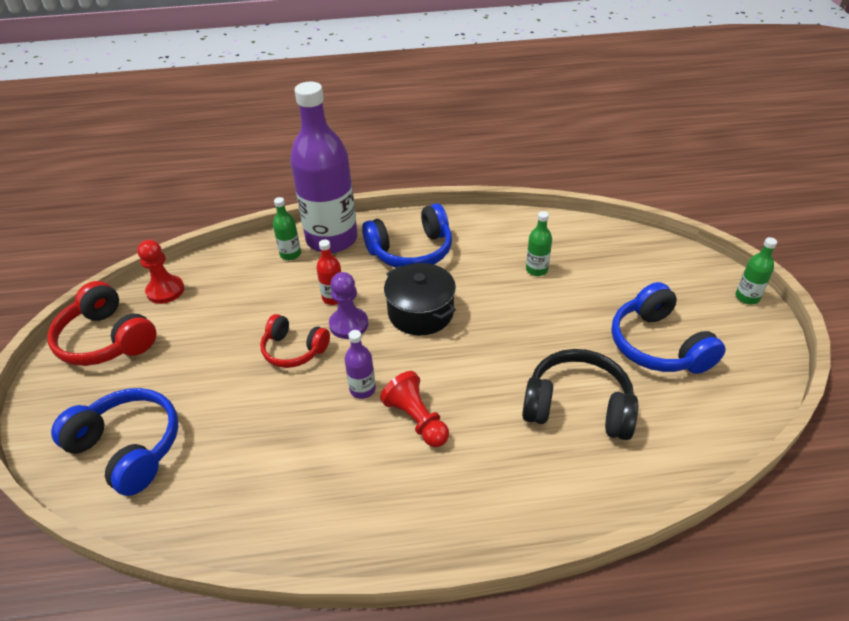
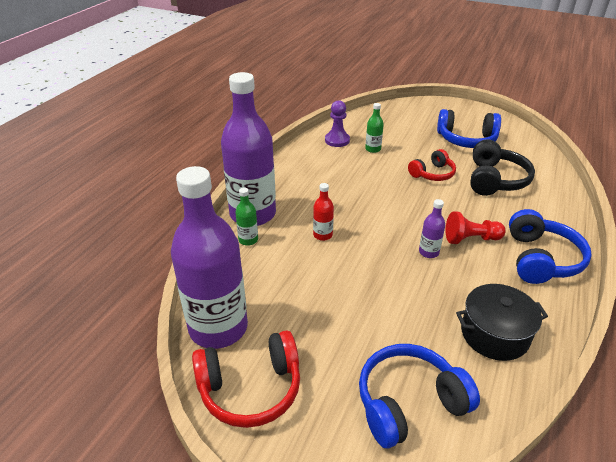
camera: 60 degrees left, 5 degrees down
red pawn [137,240,184,304] -> purple bottle [171,166,248,349]
red headphones [260,314,330,368] -> red headphones moved to [408,149,456,181]
purple pawn [329,272,368,339] -> purple pawn moved to [325,100,350,147]
blue headphones [362,203,452,268] -> blue headphones moved to [509,209,592,284]
black pot [384,263,456,335] -> black pot moved to [456,284,548,361]
black headphones [522,349,638,440] -> black headphones turned 150 degrees clockwise [470,140,535,196]
green bottle [736,237,777,305] -> none

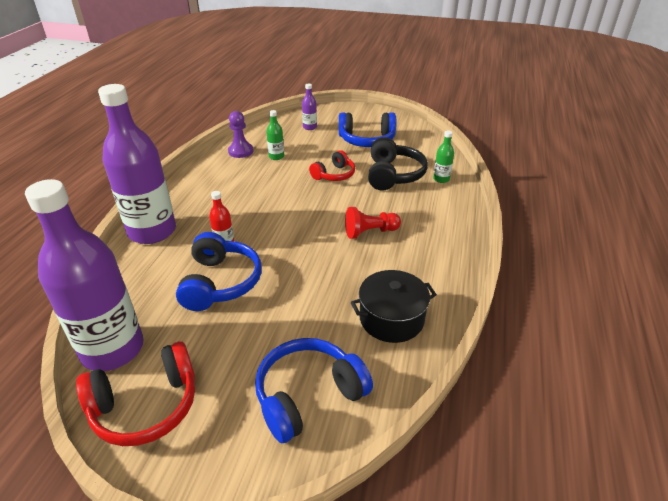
camera: 10 degrees left, 0 degrees up
green bottle [235,187,258,246] -> green bottle moved to [433,130,454,183]
purple bottle [419,199,445,258] -> purple bottle moved to [302,84,317,130]
blue headphones [509,209,592,284] -> blue headphones moved to [176,232,262,311]

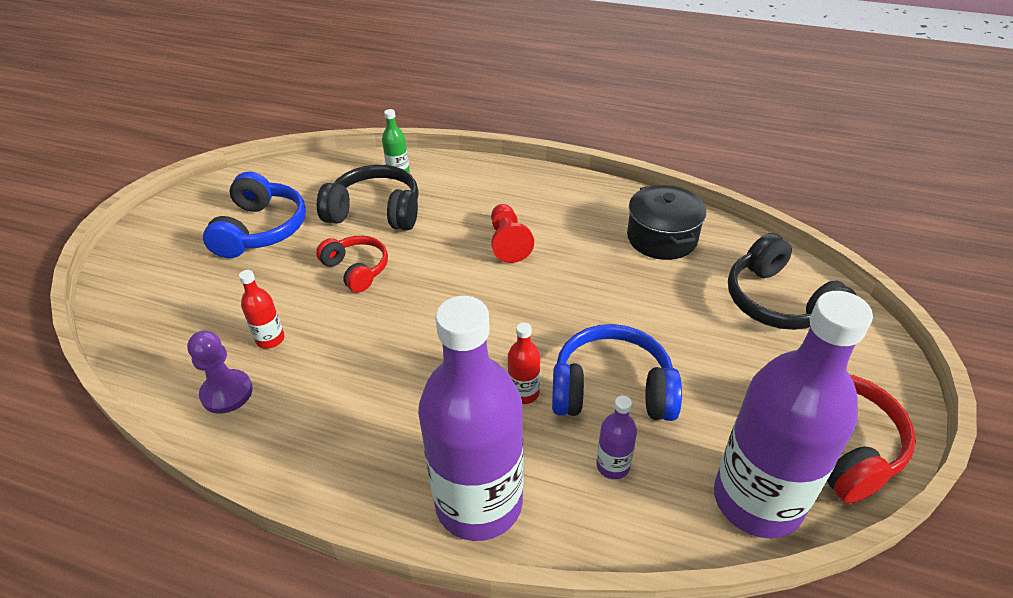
camera: 85 degrees left, 5 degrees up
blue headphones [255,338,373,443] -> black headphones [728,233,856,330]
green bottle [266,110,284,160] -> red bottle [239,270,285,349]
purple bottle [302,84,317,130] -> purple bottle moved to [596,396,637,479]

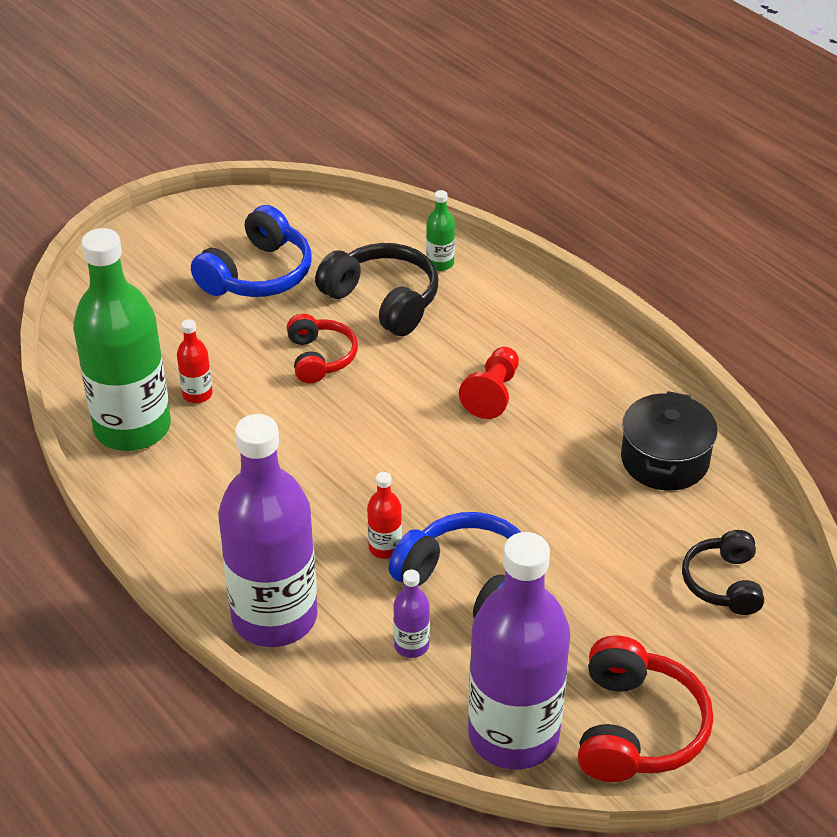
camera: 30 degrees right, 0 degrees up
purple pawn [187,331,253,414] -> green bottle [73,228,171,451]
black headphones [728,233,856,330] -> black headphones [682,530,764,615], size x0.65

